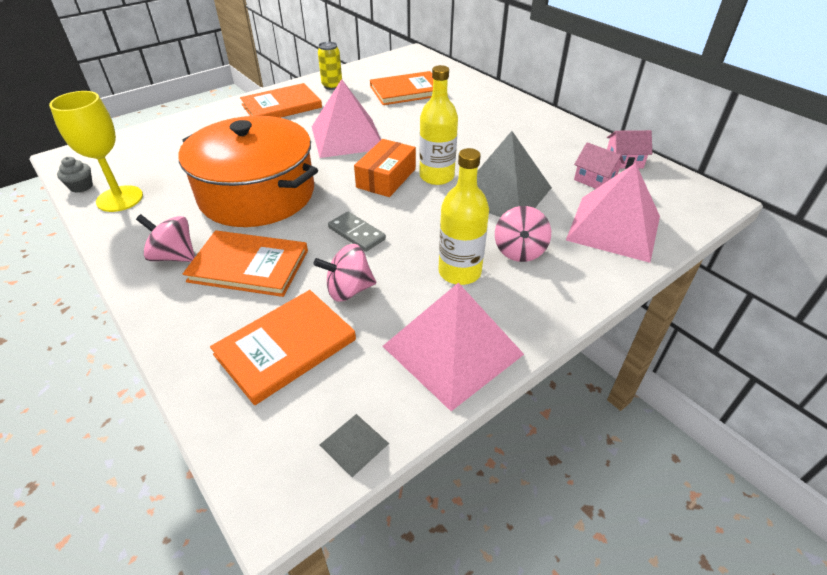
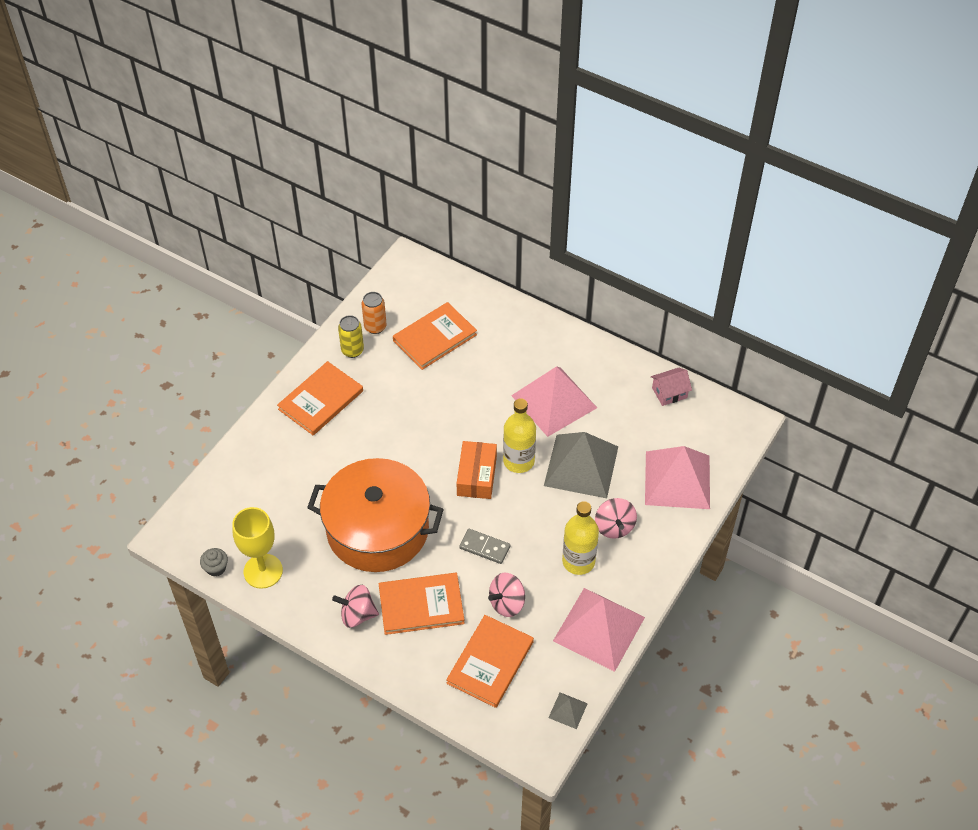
camera: 20 degrees left, 10 degrees up
pink pyramid [312,79,381,158] -> pink pyramid moved to [511,366,597,437]
pink house [574,142,625,189] -> none
none -> orange can [362,292,386,334]

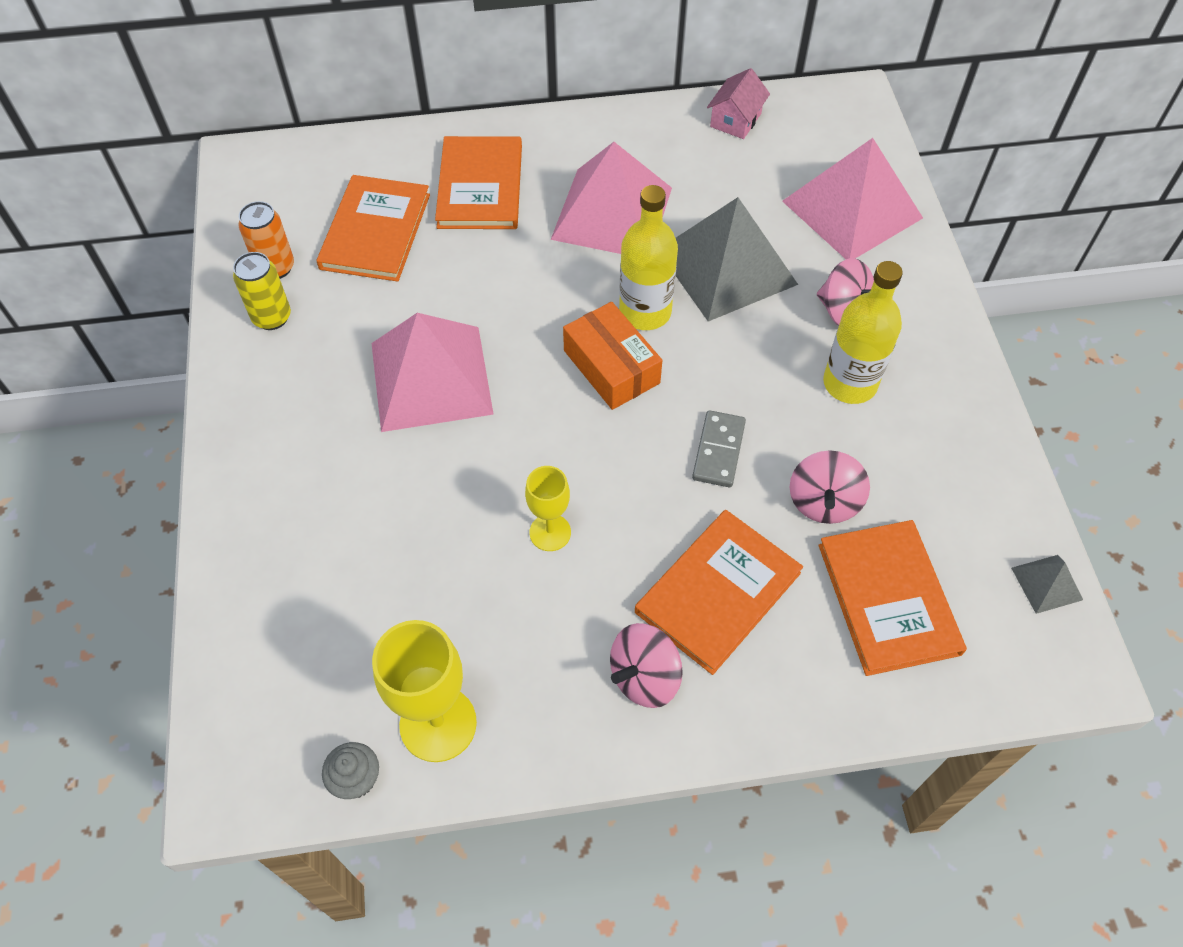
camera: 40 degrees left, 5 degrees up
orange book [277,361,363,435] -> orange book moved to [435,136,522,229]
orange pot [307,458,444,572] -> yellow goblet [525,466,571,551]
grey domino [459,529,510,564] -> grey domino turned 60 degrees counterclockwise [692,410,746,487]
pink pyramid [553,588,645,672] -> pink pyramid moved to [371,313,494,432]

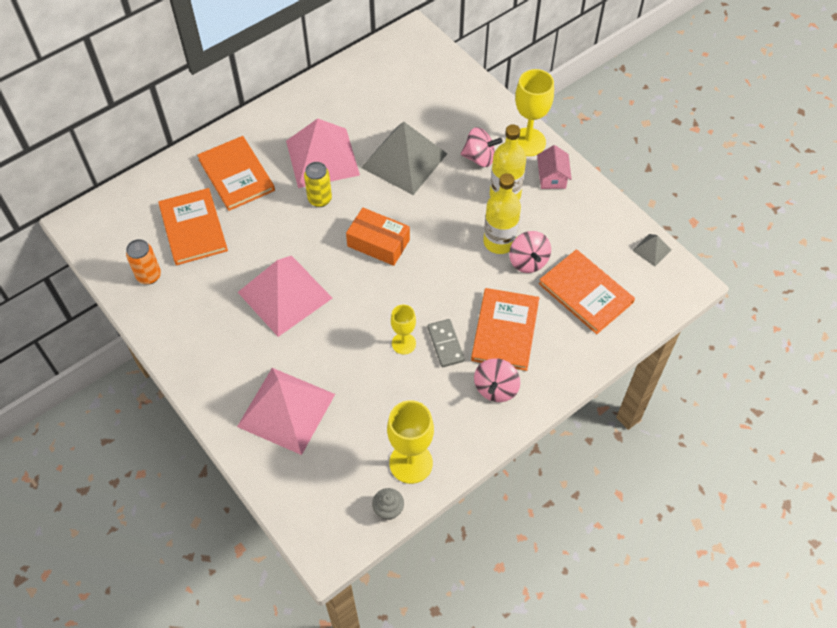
camera: 30 degrees left, 0 degrees up
yellow can [233,252,291,330] -> yellow can moved to [304,162,332,207]
yellow bottle [619,185,678,330] -> yellow bottle moved to [483,173,521,254]
grey domino [692,410,746,487] -> grey domino moved to [427,319,465,367]
pink house [707,68,770,139] -> pink house moved to [537,145,572,189]
pink pyramid [782,138,923,259] -> pink pyramid moved to [237,368,335,455]
none -> yellow goblet [515,69,554,156]

